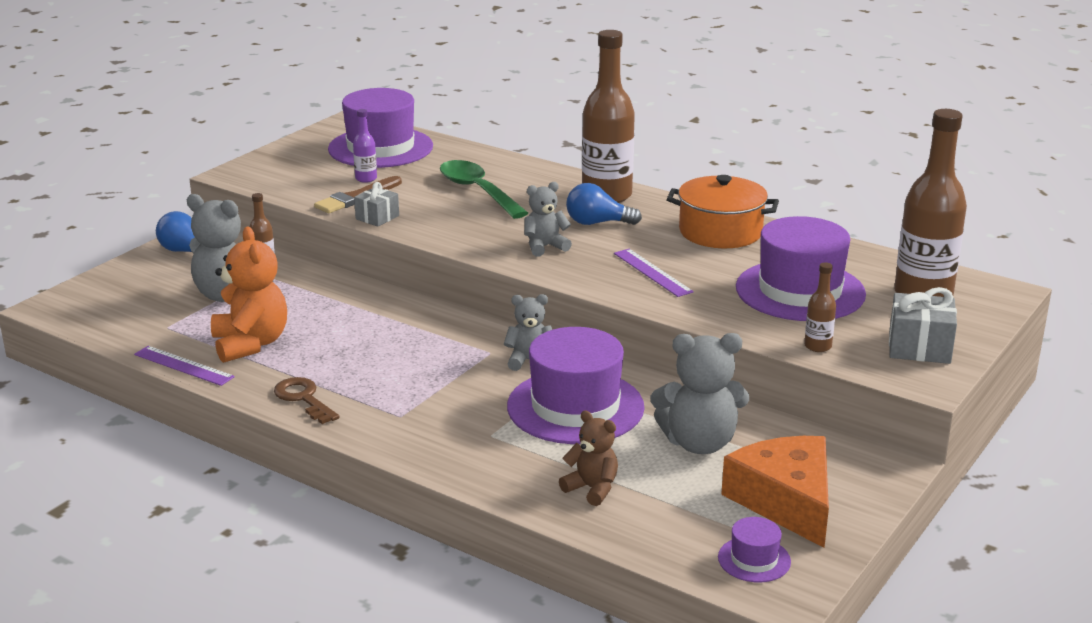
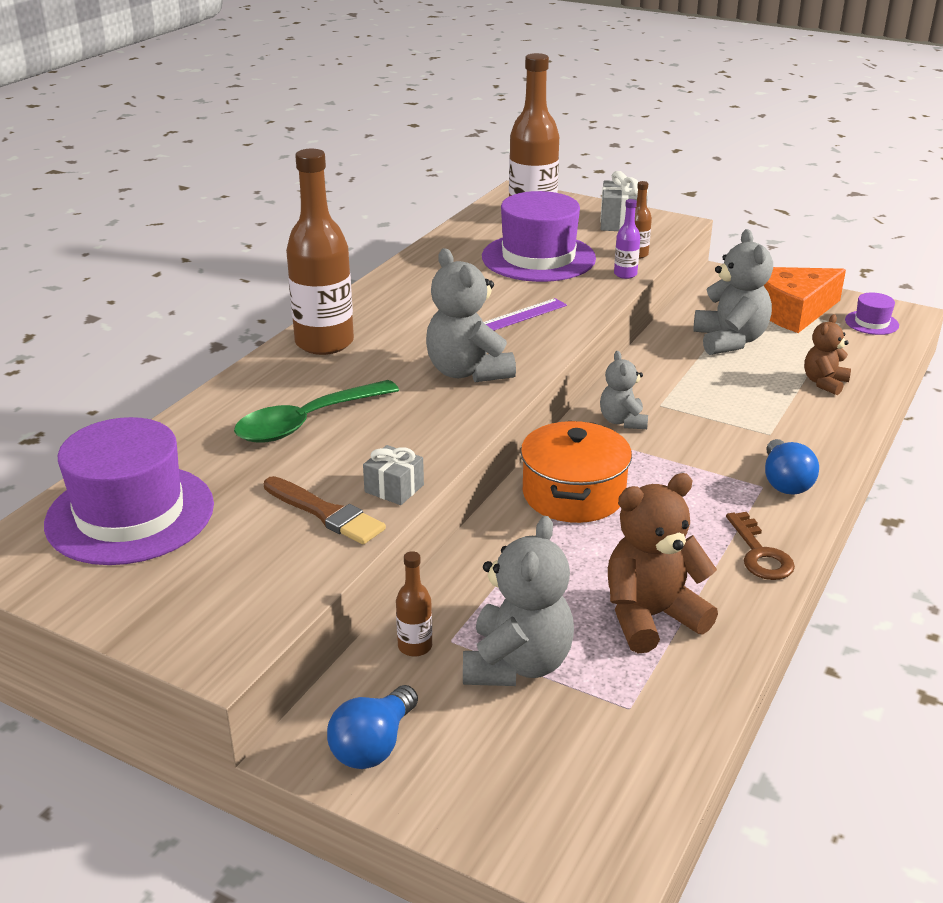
camera: 95 degrees left, 5 degrees up
purple ruler [134,346,235,386] -> none
orange teddy bear [211,227,287,363] -> brown teddy bear [608,473,718,653]
brown key [274,377,339,424] -> brown key turned 60 degrees counterclockwise [726,512,795,580]
purple bottle [353,109,377,183] -> purple bottle moved to [614,199,640,279]
purple hat [507,327,645,444] -> none
grey teddy bear [524,182,572,257] -> grey teddy bear [426,248,516,382], size x1.69
blue light bulb [566,183,642,225] -> blue light bulb moved to [765,439,819,495]
orange pot [667,175,779,248] -> orange pot moved to [521,421,632,523]

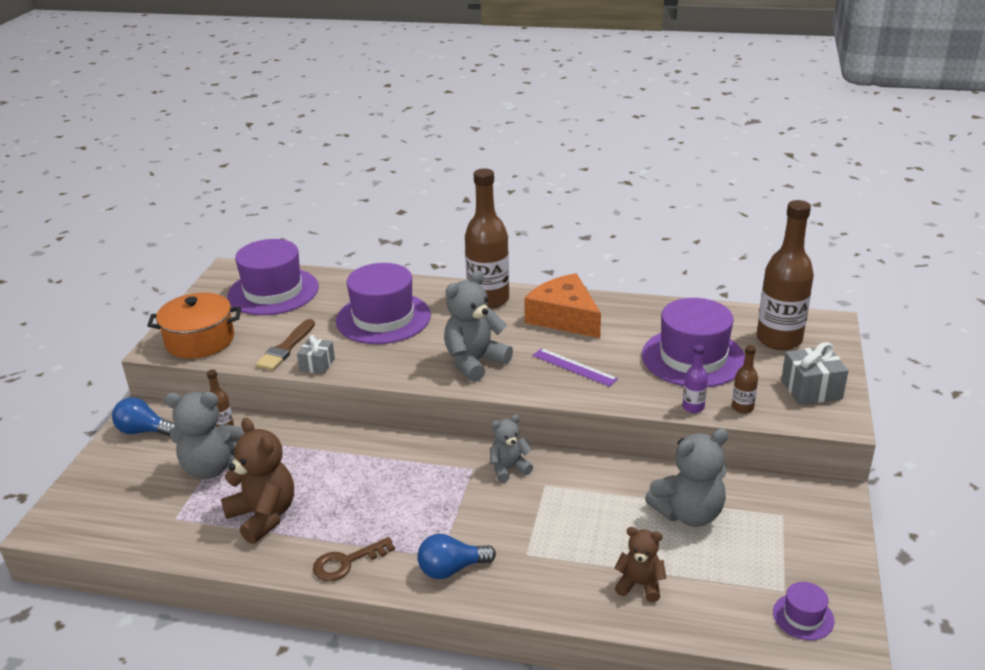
camera: 75 degrees right, 0 degrees up
green spoon [234,380,399,442] -> purple hat [336,263,431,344]
orange pot [521,421,632,523] -> orange pot moved to [147,293,241,359]
orange cheese [763,267,846,333] -> orange cheese moved to [524,273,601,338]

